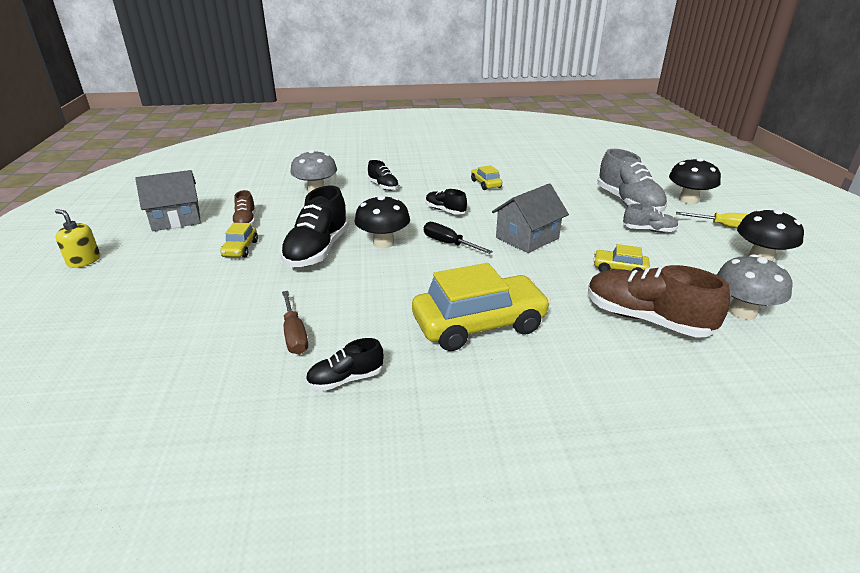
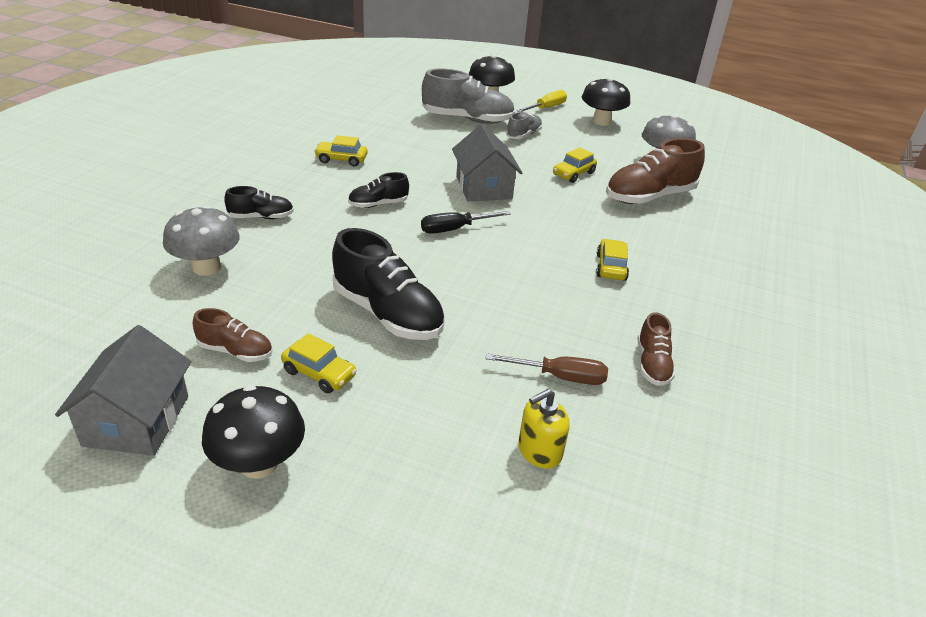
camera: 65 degrees left, 5 degrees up
yellow soap dispenser [55,209,100,268] -> yellow soap dispenser moved to [518,389,570,469]
black shoe [306,338,384,391] -> brown shoe [638,312,675,386]
black mushroom [354,195,410,248] -> black mushroom moved to [202,385,305,479]
yellow car [412,263,551,351] -> yellow car [596,239,629,281], size x0.47

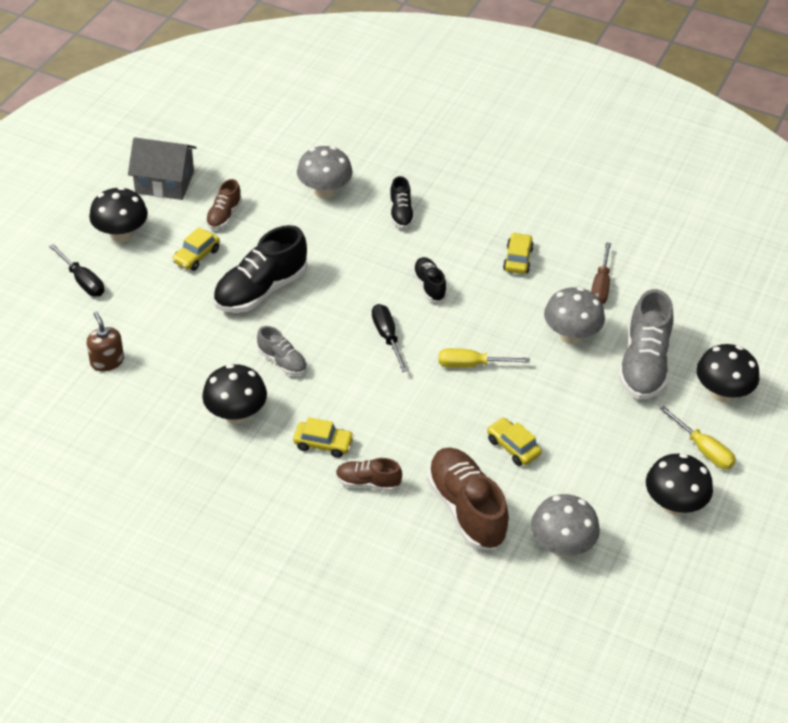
camera: 95 degrees right, 10 degrees up
grey house [452,124,523,201] -> yellow screwdriver [439,348,530,368]
brown screwdriver [485,353,608,385] -> brown screwdriver moved to [591,242,611,304]
grey shoe [506,112,542,139] -> grey shoe moved to [257,326,307,375]
yellow soap dispenser [518,389,570,469] -> brown soap dispenser [86,312,124,371]
brown shoe [638,312,675,386] -> brown shoe moved to [336,458,402,491]
none -> black screwdriver [49,244,104,296]
none -> black mushroom [202,364,267,424]
none -> grey mushroom [544,287,605,344]

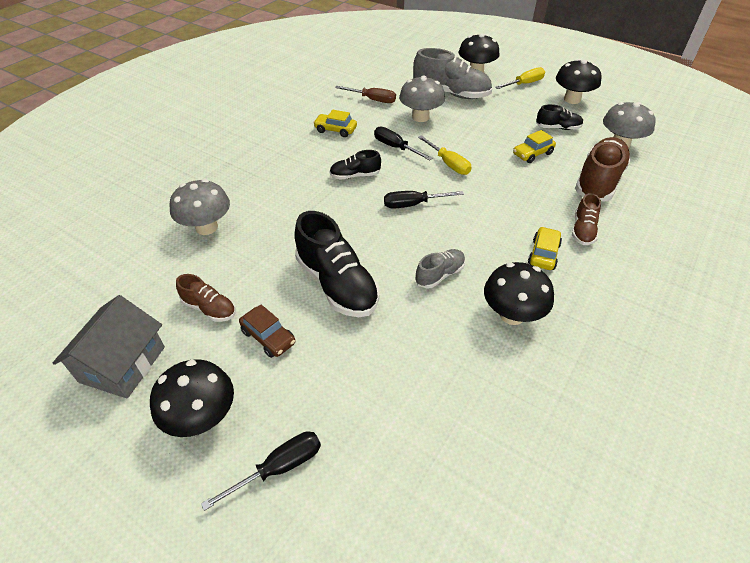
camera: 80 degrees left, 0 degrees up
brown soap dispenser [86,312,124,371] -> none
yellow car [172,227,220,271] -> brown car [239,305,295,358]
black shoe [390,176,415,229] -> black shoe moved to [536,104,584,130]
brown shoe [427,447,509,550] -> brown shoe turned 135 degrees clockwise [575,137,631,201]
yellow screwdriver [439,348,530,368] -> yellow screwdriver turned 45 degrees counterclockwise [418,135,471,175]
none -> black screwdriver [374,127,433,160]

